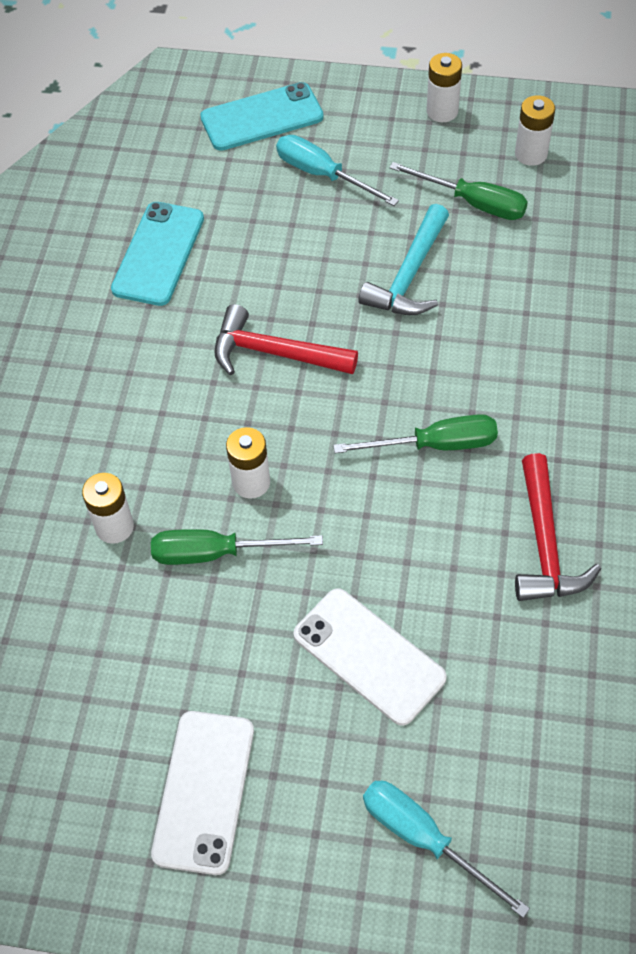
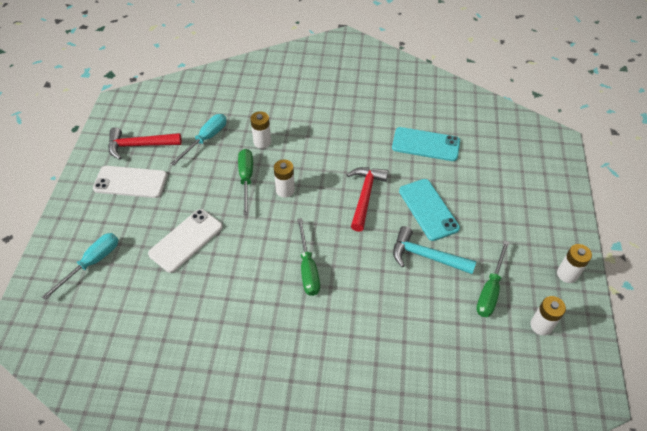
camera: 85 degrees right, 5 degrees down
turquoise phone [200,82,324,151] -> turquoise phone moved to [399,179,460,241]
turquoise screwdriver [276,135,399,206] -> turquoise screwdriver moved to [170,114,226,166]
red hammer [515,453,601,601] -> red hammer moved to [108,127,182,160]

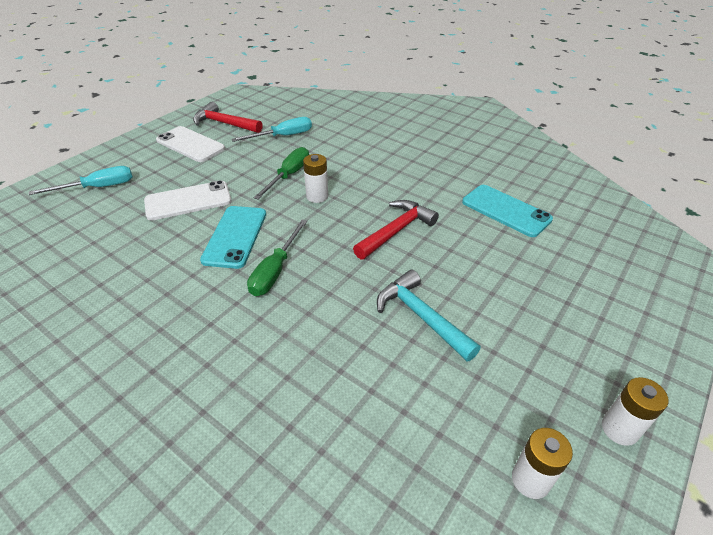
camera: 30 degrees right, 10 degrees down
white battery [250,111,271,149] -> none
turquoise phone [399,179,460,241] -> turquoise phone moved to [200,206,266,269]
green screwdriver [476,241,509,317] -> none

